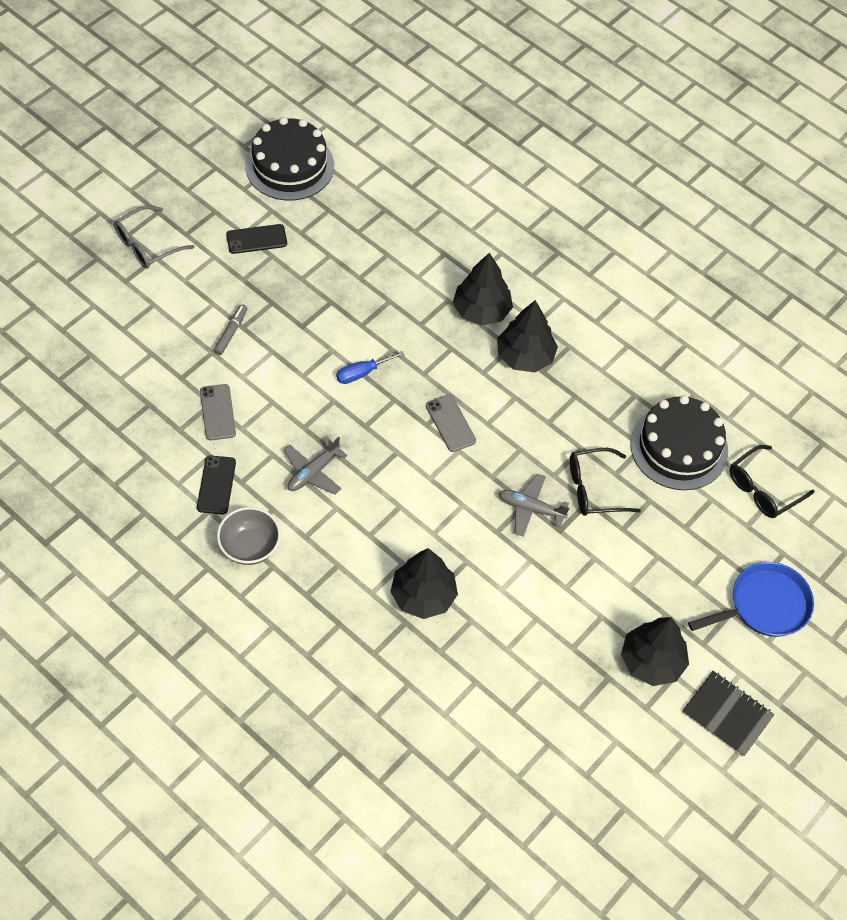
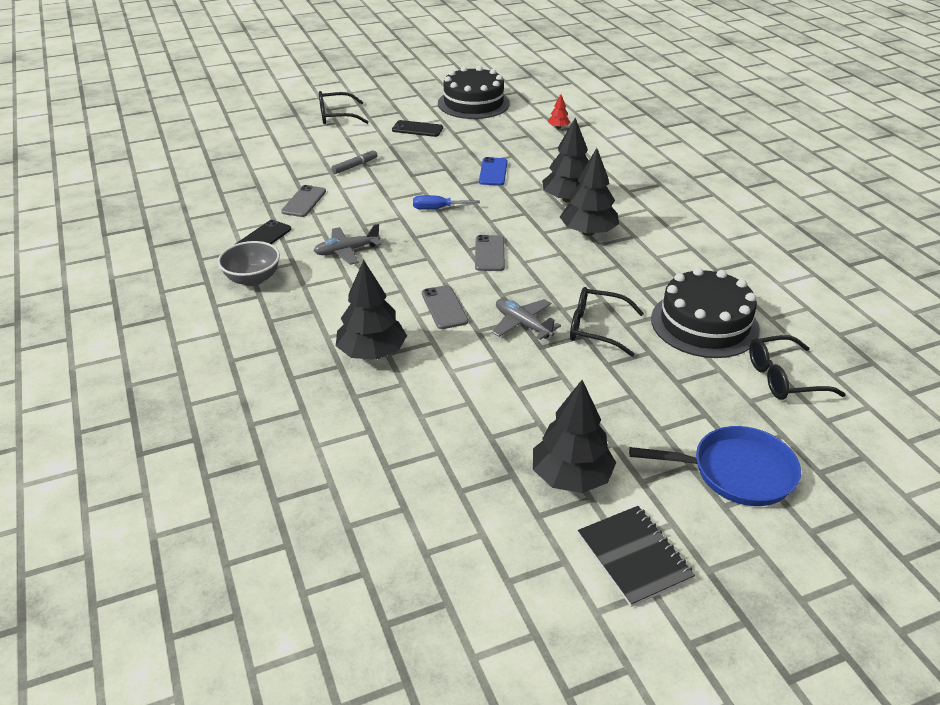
camera: 30 degrees right, 20 degrees down
grey glasses [114,205,194,269] -> black glasses [319,91,368,124]
none -> grey phone [422,285,468,329]
none -> blue phone [479,157,508,185]
none -> red tree [548,94,570,129]

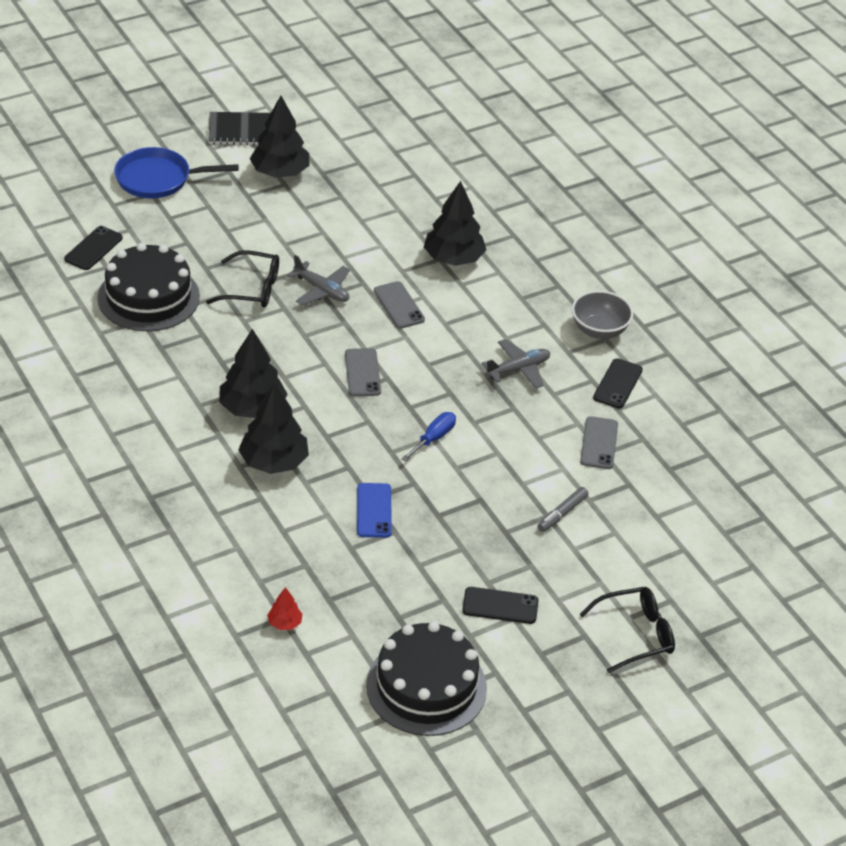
camera: 170 degrees right, 5 degrees up
blue screwdriver [413,195,480,210] -> blue screwdriver turned 45 degrees counterclockwise [401,412,456,462]
black notebook [578,506,695,607] -> black notebook turned 60 degrees counterclockwise [208,112,271,145]
black glasses [749,335,846,400] -> black phone [64,226,123,270]

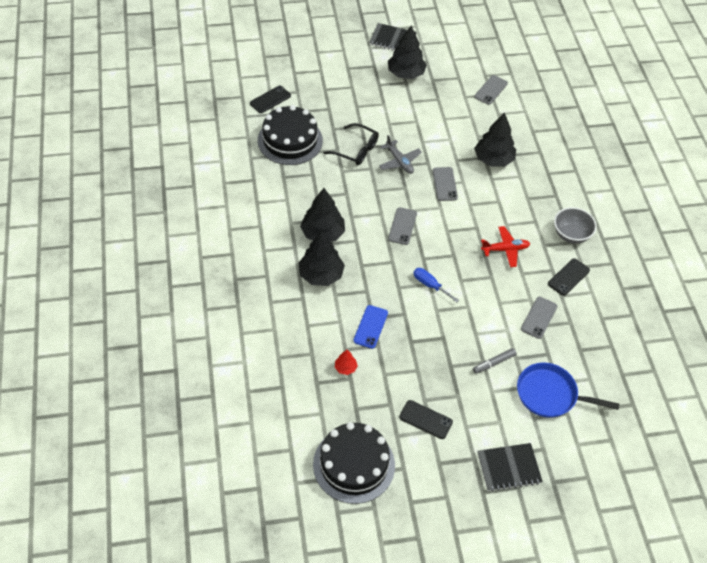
camera: 20 degrees right, 10 degrees up
blue pan [114,147,239,198] -> blue pan moved to [517,362,619,418]
red tree [267,587,303,630] -> red tree moved to [335,350,358,375]
blue screwdriver [401,412,456,462] -> blue screwdriver turned 105 degrees counterclockwise [413,268,459,302]
grey plane [481,339,550,389] -> red plane [481,226,530,267]
black glasses [579,587,675,673] -> black notebook [477,443,543,492]
none -> grey phone [474,75,508,105]

